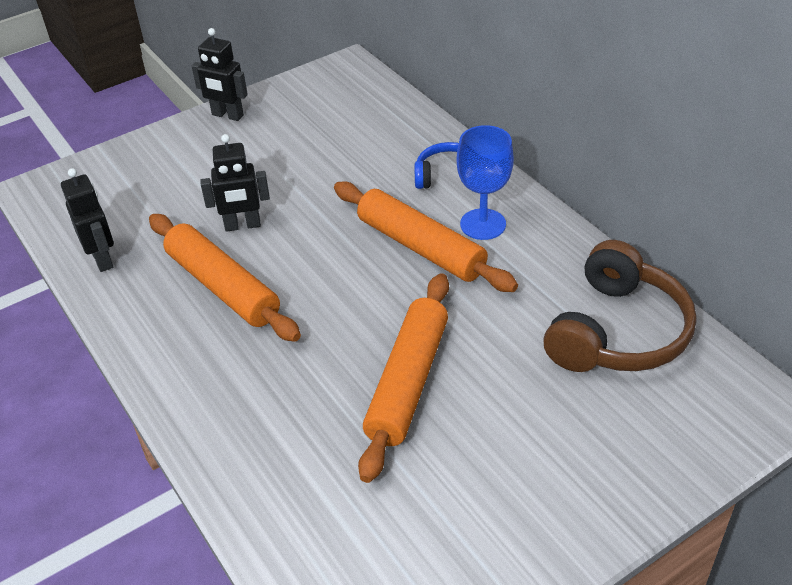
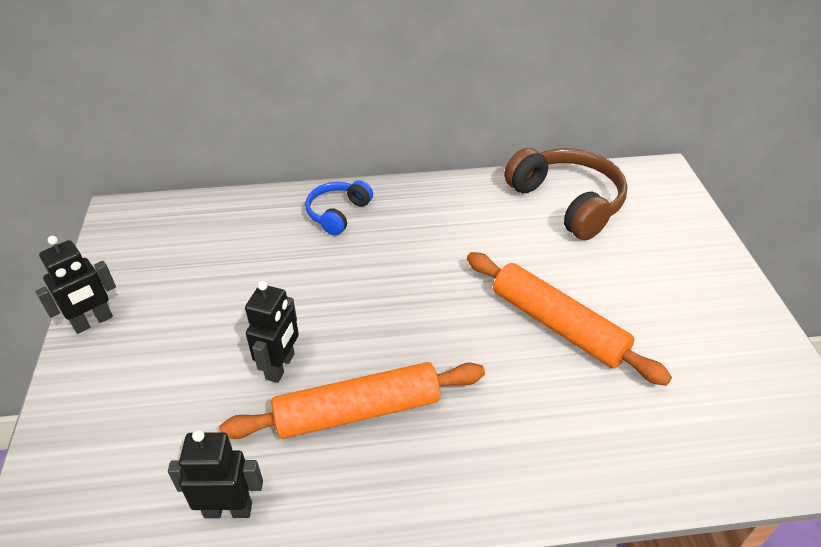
camera: 65 degrees left, 0 degrees up
orange rolling pin [334,181,518,292] -> none
blue goblet [457,125,514,240] -> none

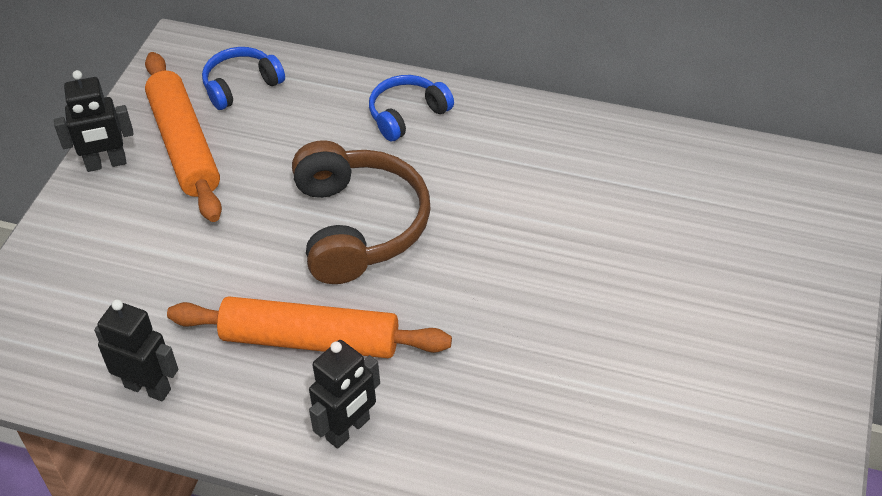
camera: 25 degrees right, 5 degrees up
black robot [245,281,299,383] -> black robot moved to [309,340,380,449]
orange rolling pin [467,252,672,386] -> orange rolling pin moved to [145,52,222,222]
brown headphones [504,148,628,240] -> brown headphones moved to [292,140,431,284]
none -> blue headphones [202,47,285,110]

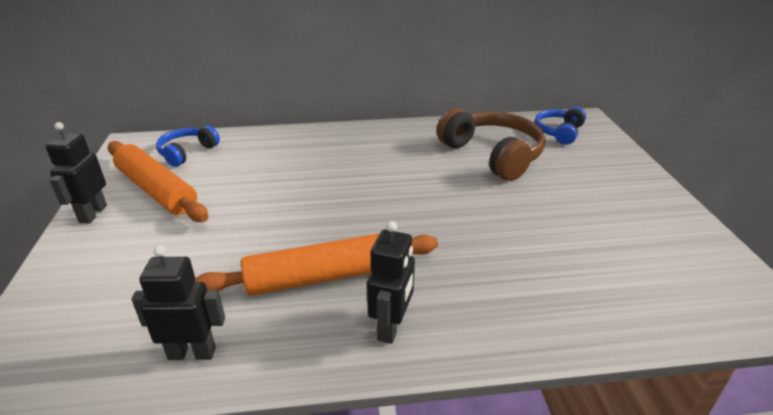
camera: 25 degrees left, 15 degrees down
black robot [54,70,134,172] -> black robot turned 135 degrees clockwise [46,122,107,224]
brown headphones [292,140,431,284] -> brown headphones moved to [437,108,545,181]
blue headphones [369,75,454,141] -> blue headphones moved to [535,107,586,145]

